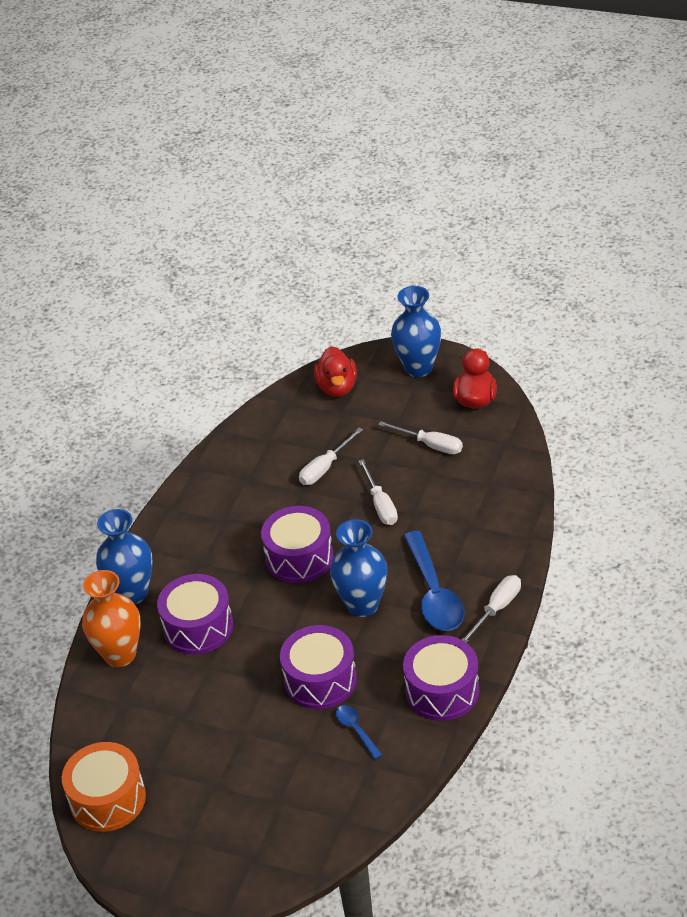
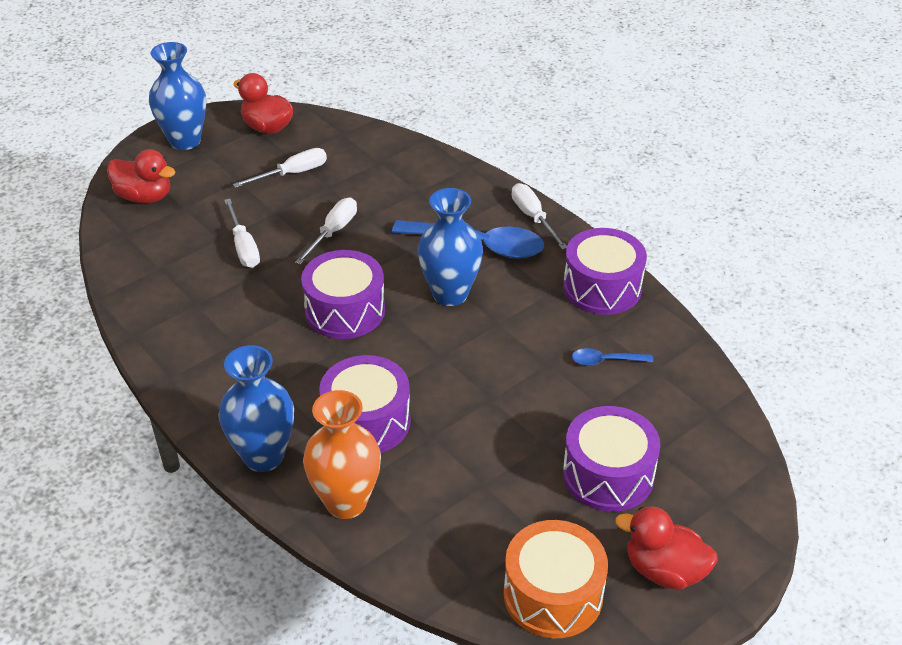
camera: 65 degrees left, 0 degrees up
purple drum [280,625,357,709] -> purple drum moved to [563,406,660,512]
white screwdriver [359,459,398,525] -> white screwdriver turned 75 degrees counterclockwise [295,198,357,265]
none -> red duck [615,506,718,590]

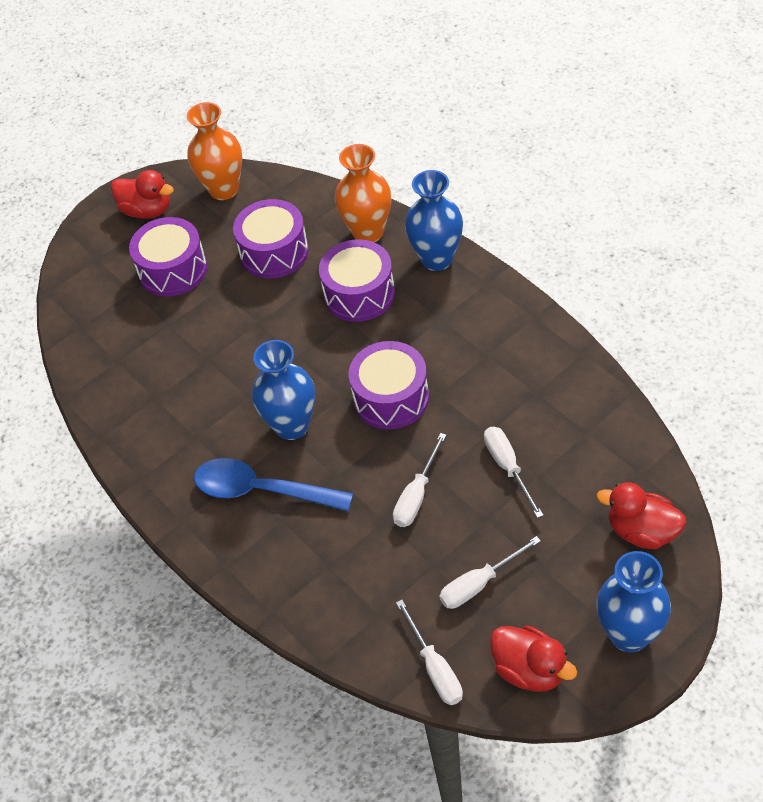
camera: 175 degrees left, 10 degrees up
orange drum [504,520,608,638] -> orange vase [187,102,242,200]
white screwdriver [512,183,567,250] -> white screwdriver moved to [396,600,463,705]
purple drum [563,228,647,315] -> purple drum moved to [233,199,309,278]
blue spoon [572,348,653,366] -> none

